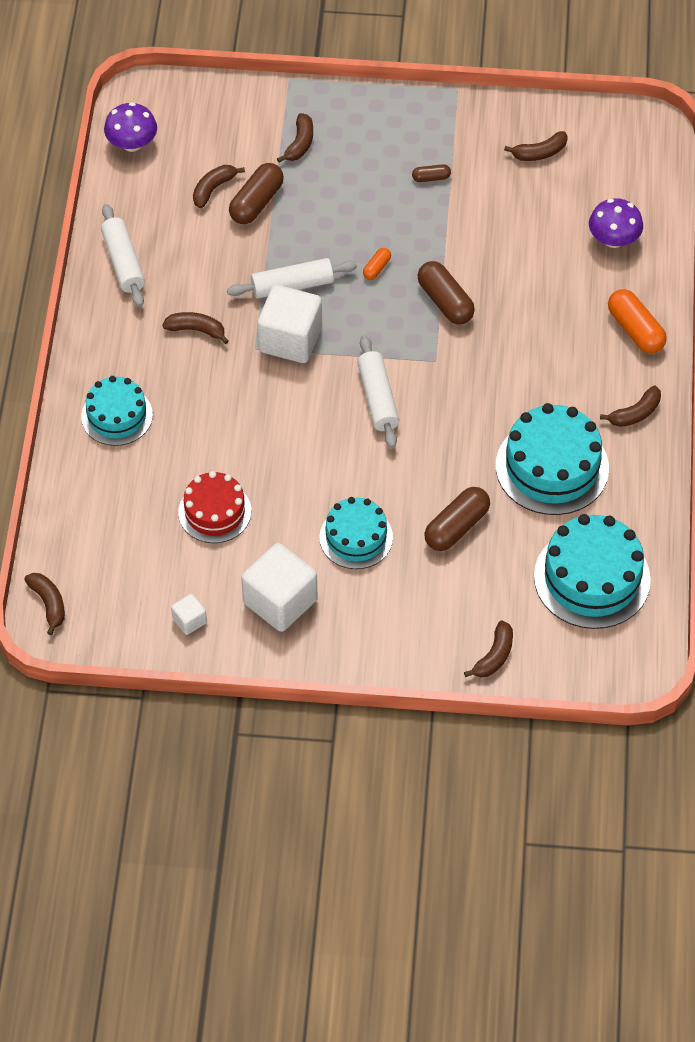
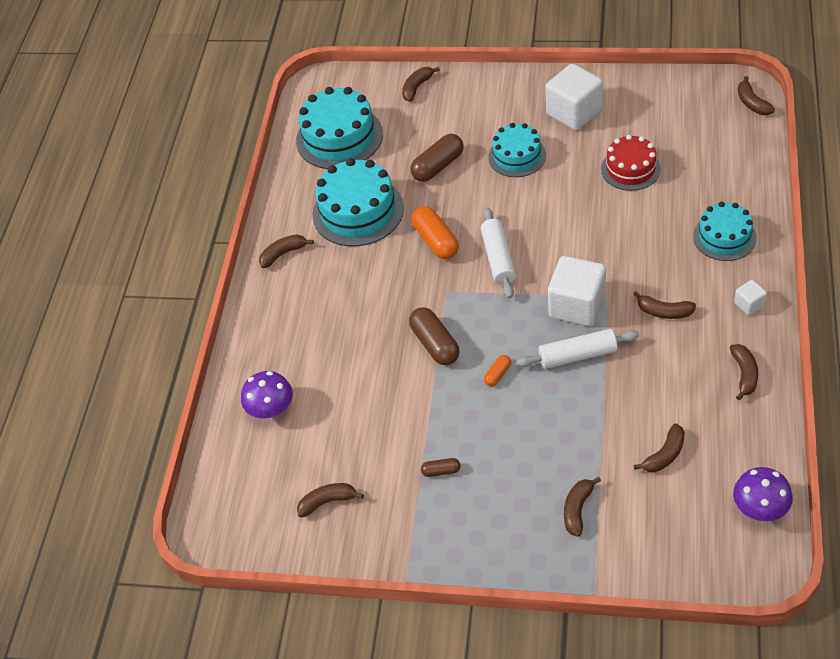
camera: 170 degrees left, 5 degrees down
white rolling pin [101,204,145,307] -> brown banana [730,344,758,400]
white cube [171,594,207,635] -> white cube moved to [734,280,767,315]
brown capsule [229,163,284,224] -> none
orange capsule [608,289,667,353] -> orange capsule moved to [412,206,459,259]

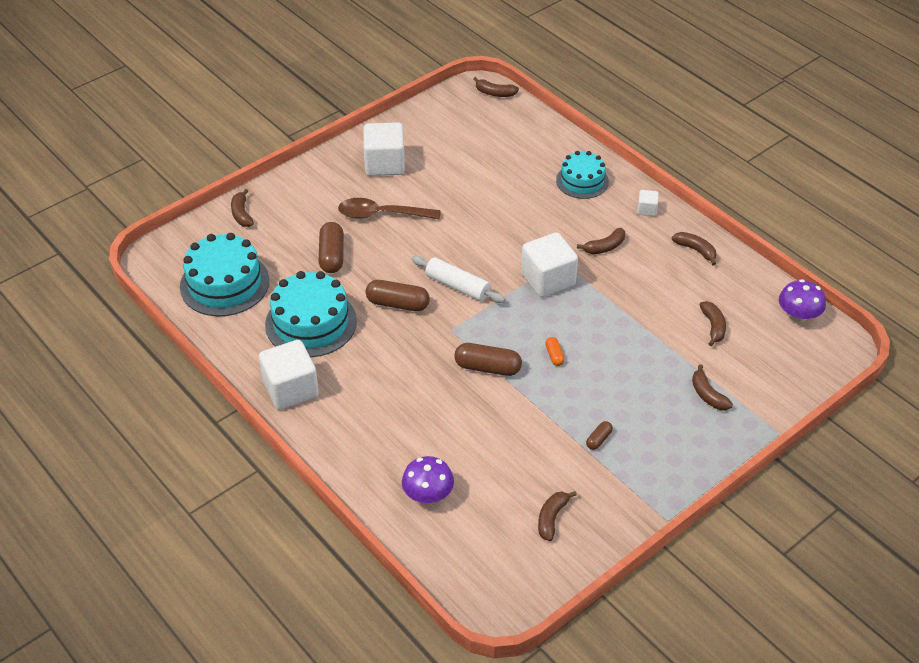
camera: 55 degrees left, 5 degrees down
brown banana [259,235,314,268] -> white cube [259,340,319,410]
orange capsule [412,206,459,259] -> brown capsule [365,280,430,311]
turquoise cake [488,123,546,177] -> brown spoon [338,198,441,220]
white rolling pin [516,329,639,369] -> none
red cake [601,135,661,191] -> none

